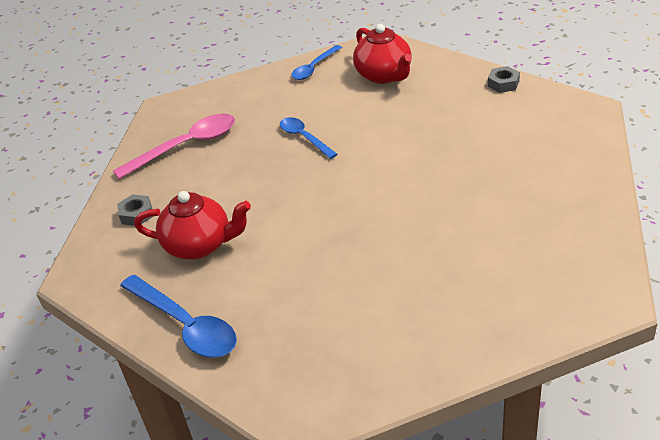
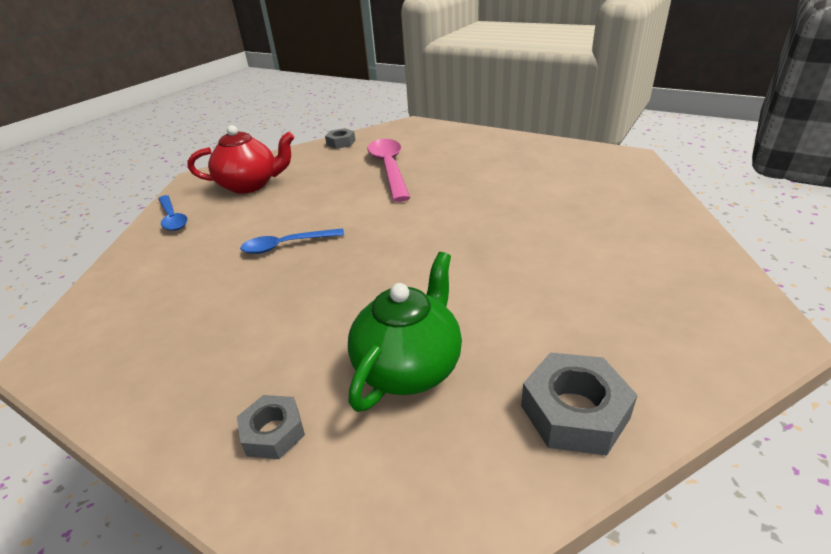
camera: 70 degrees left, 5 degrees down
pink spoon [113,114,235,179] -> pink spoon moved to [368,139,410,202]
blue spoon [120,275,237,358] -> grey nut [521,352,637,455]
red teapot [134,191,251,259] -> green teapot [348,252,462,412]

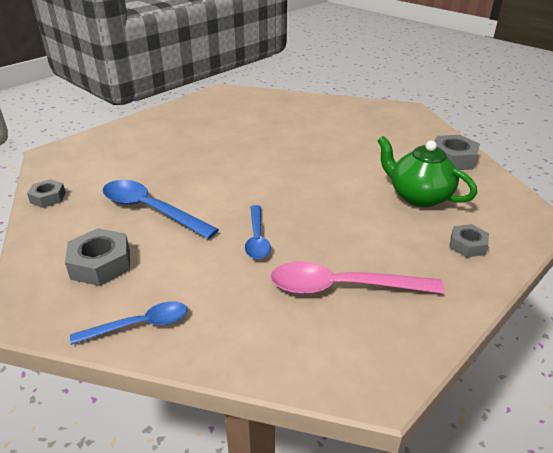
camera: 80 degrees left, 0 degrees up
red teapot [188,125,294,194] -> grey nut [65,228,130,286]
pink spoon [368,139,410,202] -> pink spoon moved to [270,261,445,294]
none -> blue spoon [103,180,219,239]

